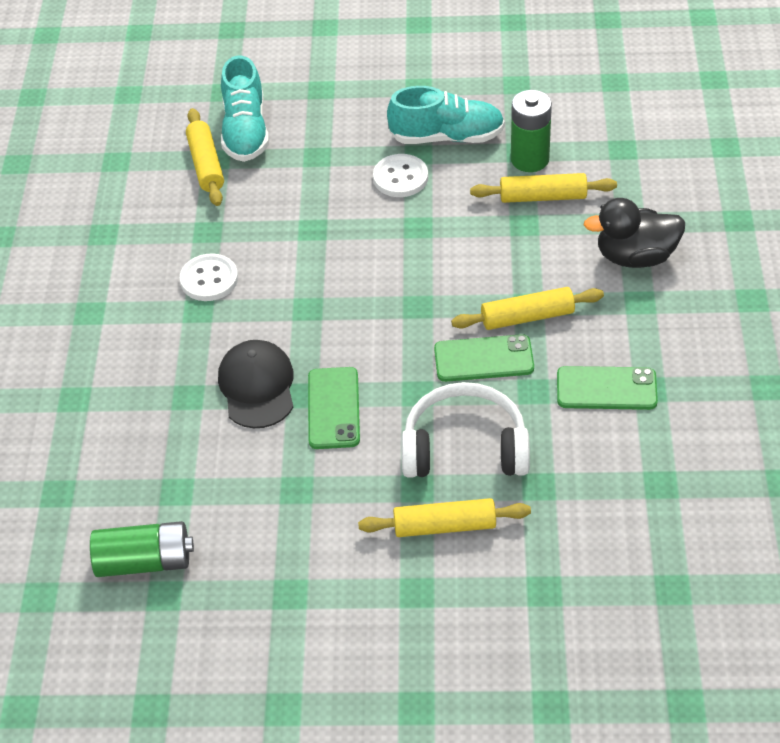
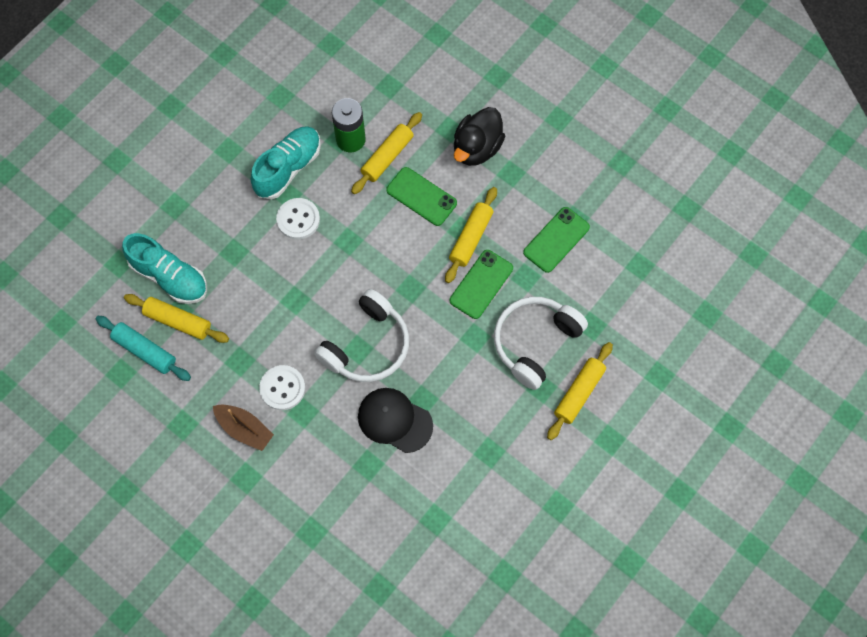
camera: 55 degrees left, 20 degrees up
green battery [90,521,194,577] -> none
green phone [308,367,360,449] -> green phone moved to [386,167,457,226]
none -> turquoise rolling pin [96,316,191,381]
none -> brown boat [213,404,274,451]
none -> white headphones [314,289,409,382]

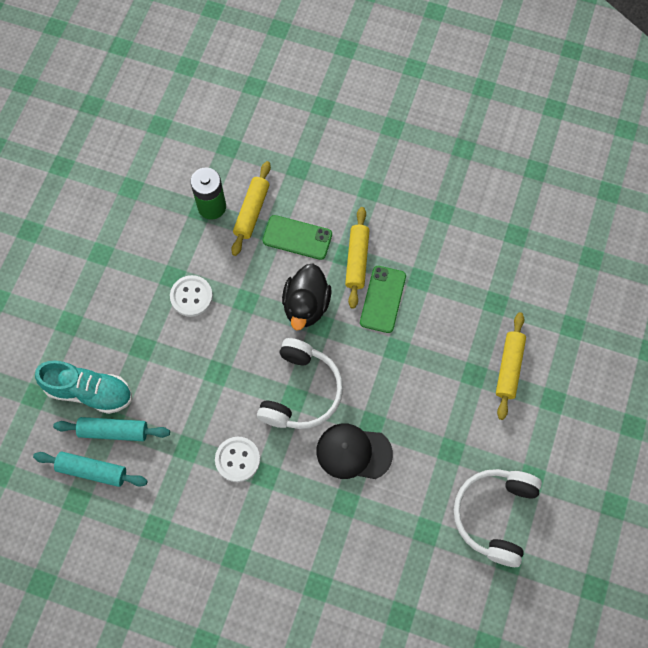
camera: 20 degrees left, 0 degrees up
yellow rolling pin [124,294,229,343] -> turquoise rolling pin [53,417,170,441]
brown boat [213,404,274,451] -> none
turquoise shoe [251,126,321,199] -> none
black duck [454,107,505,166] -> black duck moved to [282,264,331,330]
white headphones [494,297,588,390] -> white headphones moved to [454,469,542,567]
green phone [523,207,590,273] -> none

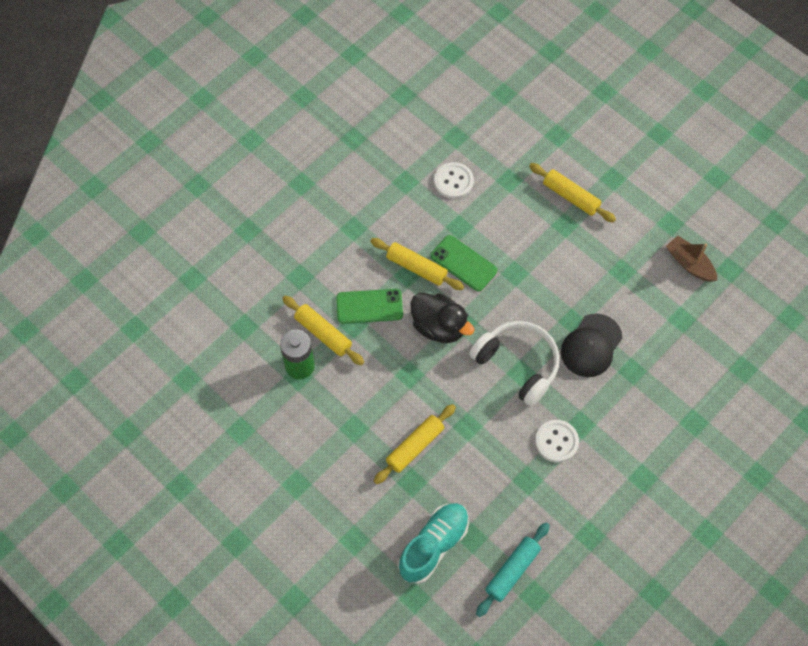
camera: 65 degrees left, 5 degrees down
turquoise rolling pin [53,417,170,441] -> none
white button [170,275,213,317] -> white button moved to [434,162,474,199]
green phone [262,215,332,260] -> green phone turned 45 degrees clockwise [336,289,403,324]
white headphones [454,469,542,567] -> brown boat [666,235,717,282]
none -> yellow rolling pin [374,404,456,484]

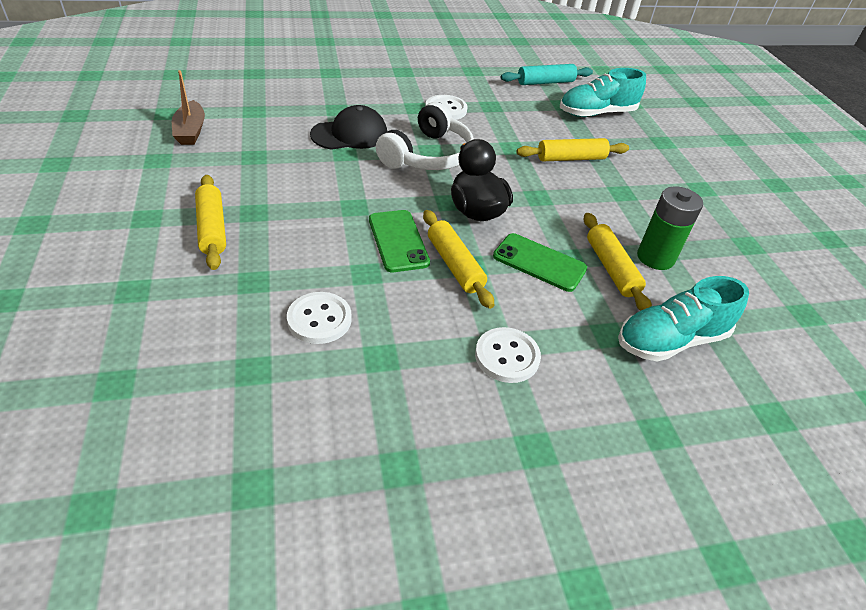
camera: 150 degrees left, 20 degrees down
white headphones [469,321,560,406] -> white headphones turned 135 degrees counterclockwise [376,102,474,170]
none -> white button [475,327,541,383]
none -> turquoise shoe [618,276,749,362]

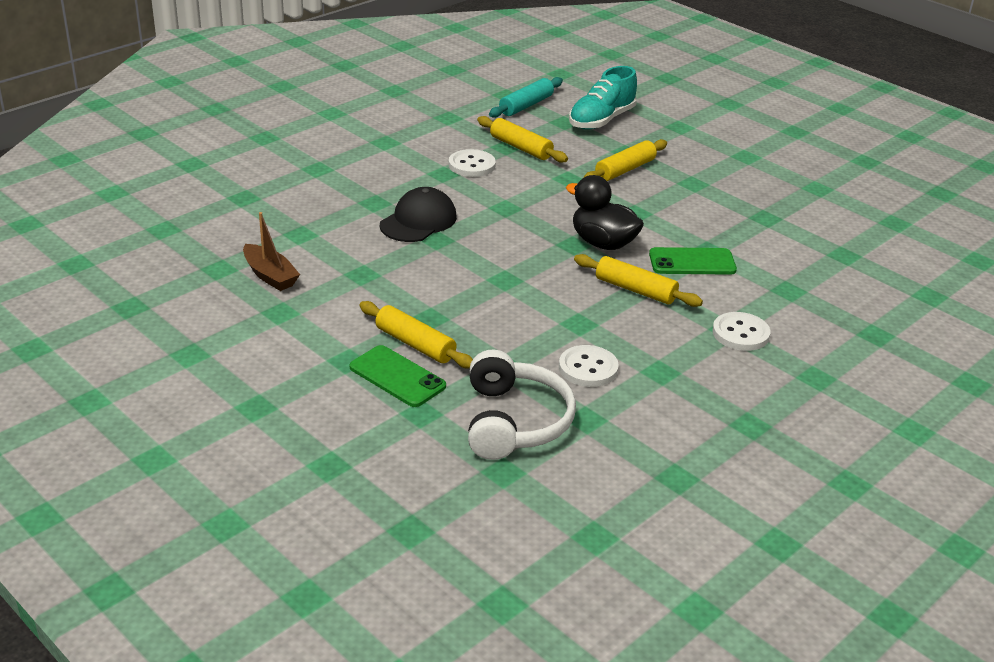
camera: 30 degrees left, 10 degrees down
green phone [369,210,430,272] -> green phone moved to [350,345,446,407]
white headphones [376,102,474,170] -> white headphones moved to [468,349,576,460]
yellow rolling pin [584,213,652,311] -> yellow rolling pin moved to [477,116,568,163]
turquoise shoe [618,276,749,362] -> none
green battery [637,186,703,270] -> none

